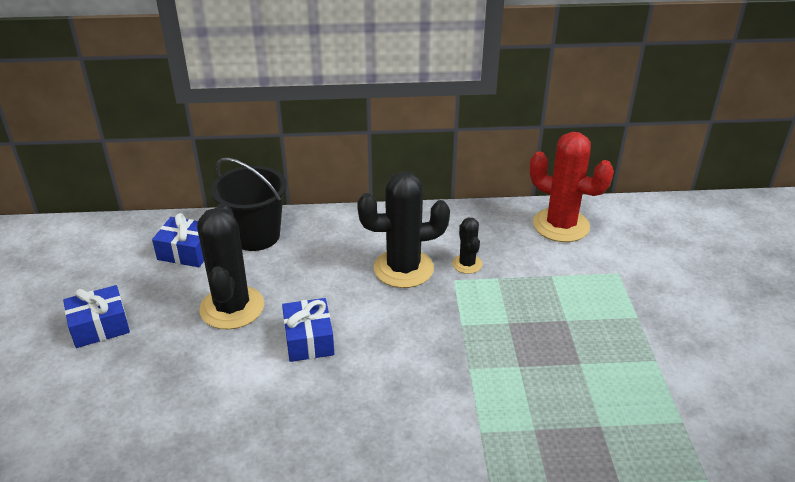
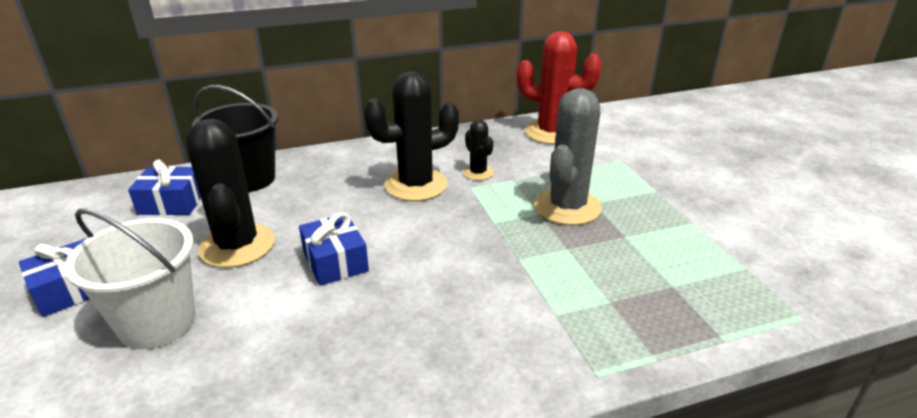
camera: 15 degrees left, 5 degrees down
none -> white bucket [64,208,195,349]
none -> grey cactus [534,88,602,225]

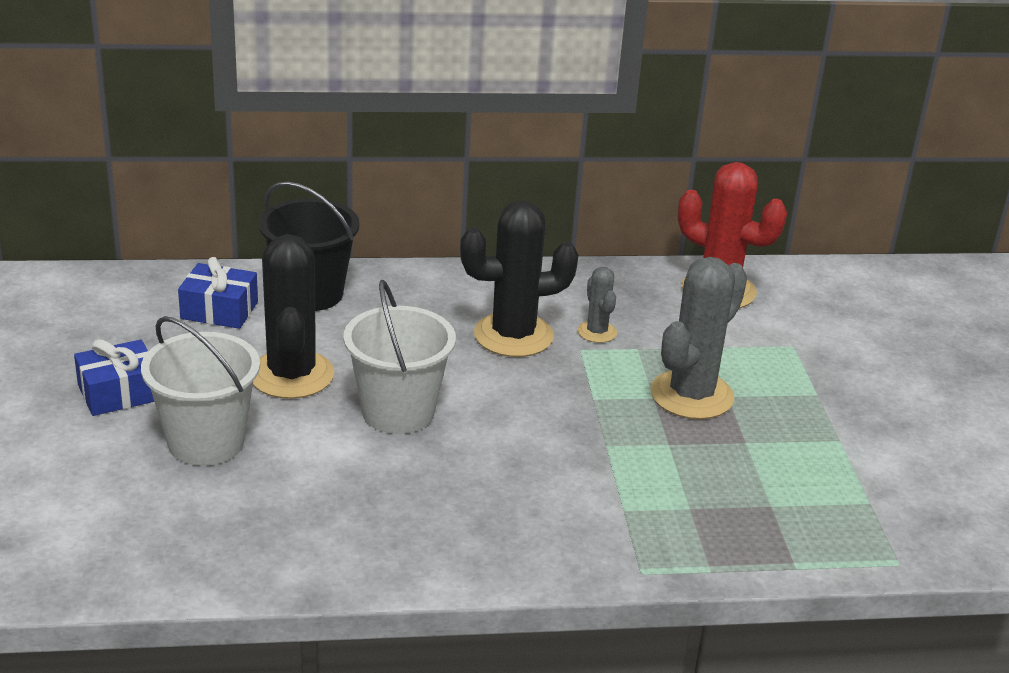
camera: 10 degrees right, 0 degrees up
blue gift [299,212,369,286] -> white bucket [343,280,456,434]
black cactus [463,120,494,180] -> grey cactus [577,267,617,343]

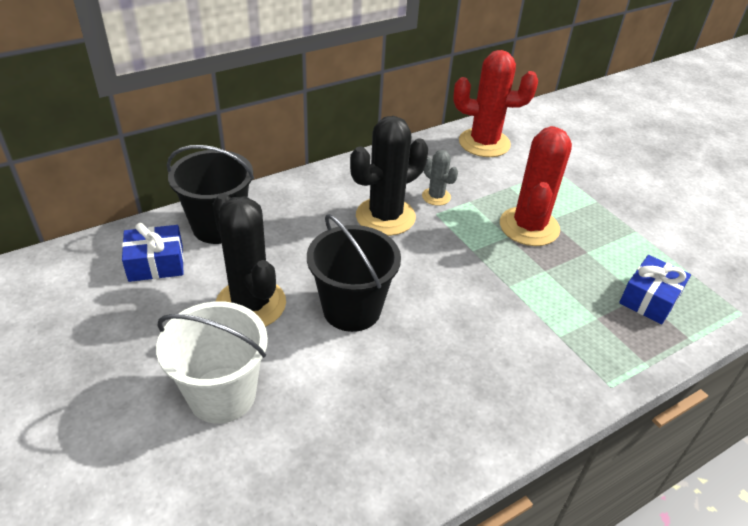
camera: 25 degrees left, 10 degrees up
blue gift [74,339,154,416] -> blue gift moved to [619,255,691,324]
white bucket [343,280,456,434] -> black bucket [307,214,401,332]
grey cactus [650,257,747,419] -> red cactus [500,126,572,246]

